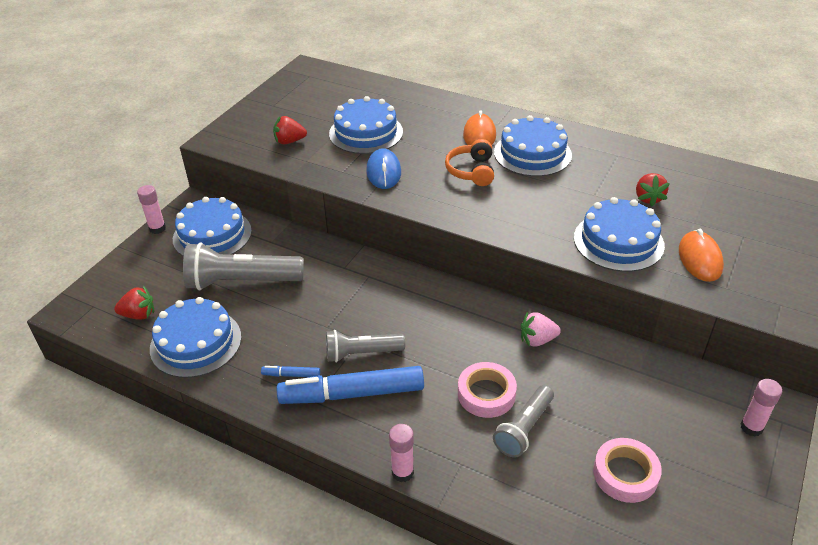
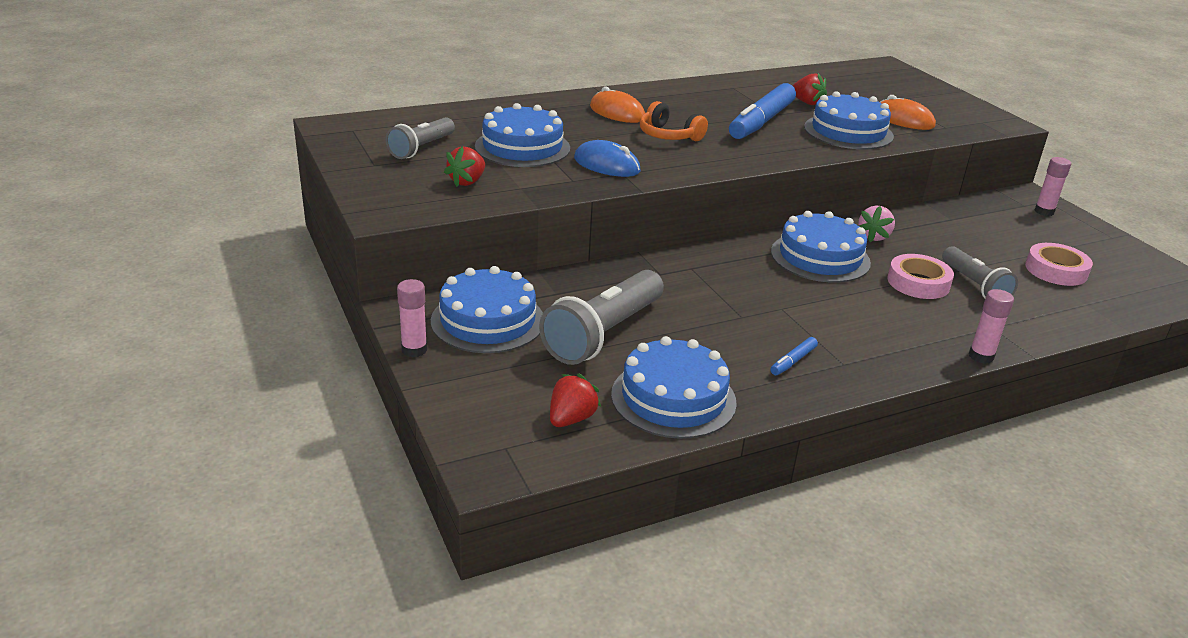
camera: 55 degrees left, 10 degrees down
blue marker [277,366,424,404] -> blue marker moved to [729,83,796,139]
grey flashlight [326,330,405,363] -> grey flashlight moved to [386,117,455,159]
blue cake [494,115,572,177] -> blue cake moved to [771,211,871,283]

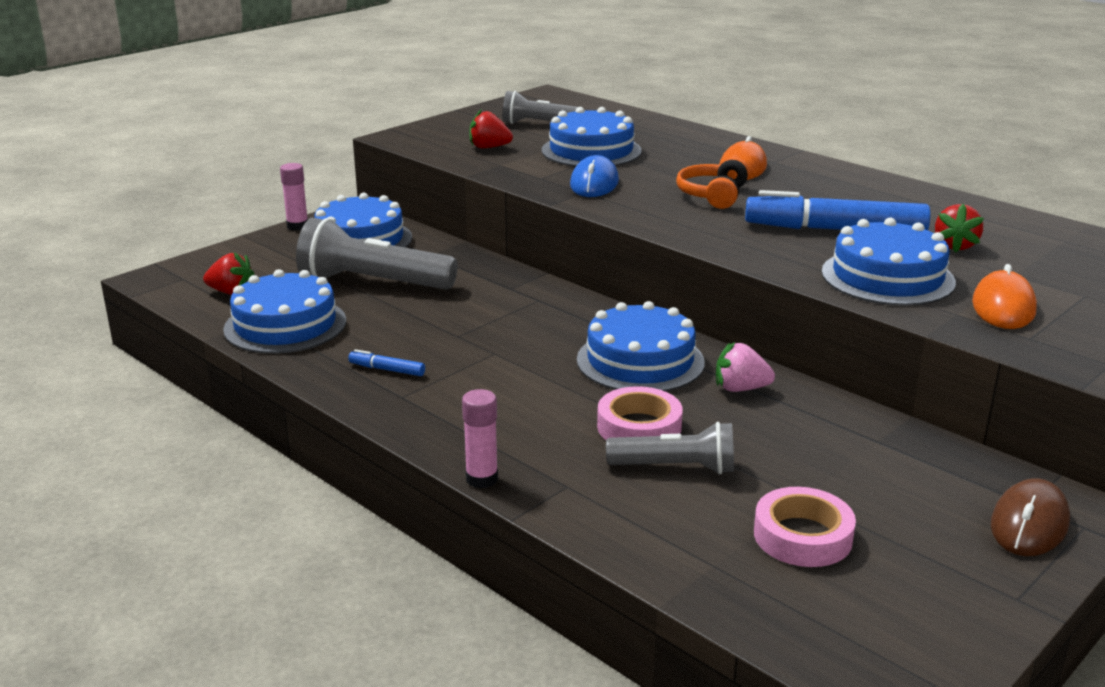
camera: 70 degrees right, 5 degrees down
grey flashlight [942,246,1018,298] -> grey flashlight turned 135 degrees counterclockwise [606,422,734,474]
pink glue stick [1035,157,1071,216] -> brown mouse [991,478,1070,556]

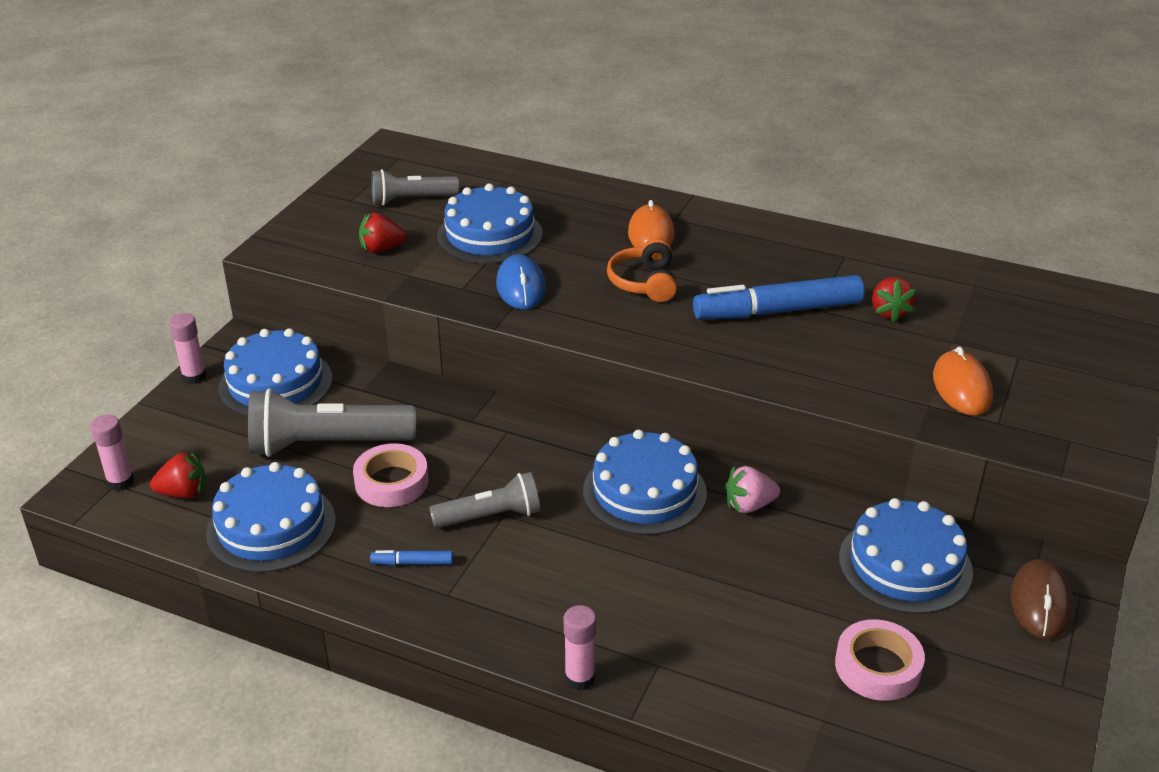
camera: 20 degrees left, 10 degrees up
pink tape [597,386,683,440] -> pink tape moved to [353,443,428,507]
grey flashlight [606,422,734,474] -> grey flashlight moved to [429,472,540,528]
blue cake [821,218,956,306] -> blue cake moved to [839,498,973,614]
none -> pink glue stick [90,415,134,491]

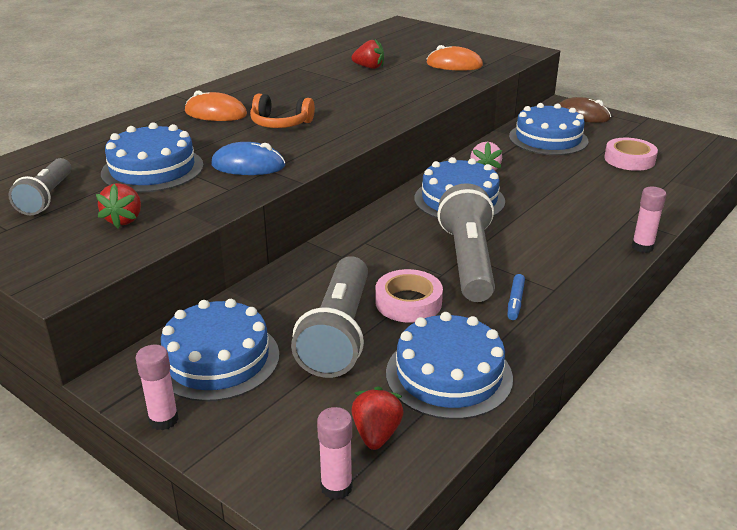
camera: 75 degrees left, 5 degrees down
grey flashlight [429,472,540,528] -> grey flashlight [437,183,495,302], size x1.62
blue marker [693,275,864,320] -> none

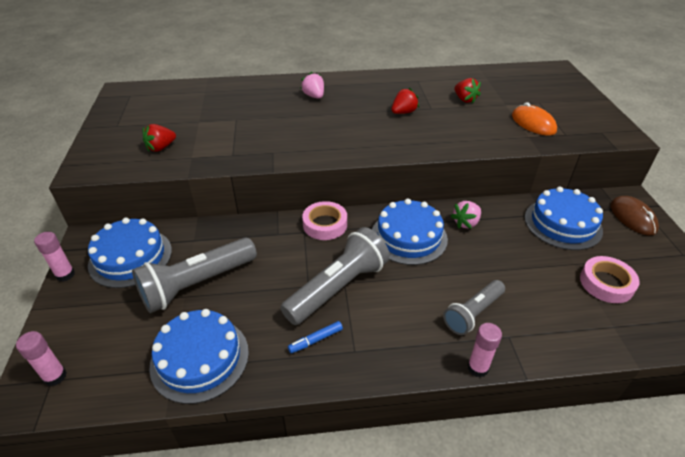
camera: 45 degrees right, 10 degrees up
grey flashlight [8,158,72,215] -> grey flashlight moved to [443,280,505,335]
blue cake [101,123,204,193] -> none
orange mouse [185,91,247,121] -> pink strawberry [301,72,324,99]
blue mouse [211,142,285,175] -> none
orange headphones [250,94,315,128] -> none
red strawberry [351,386,404,450] -> red strawberry moved to [392,87,419,114]
pink tape [376,269,443,323] -> pink tape moved to [302,201,347,240]

